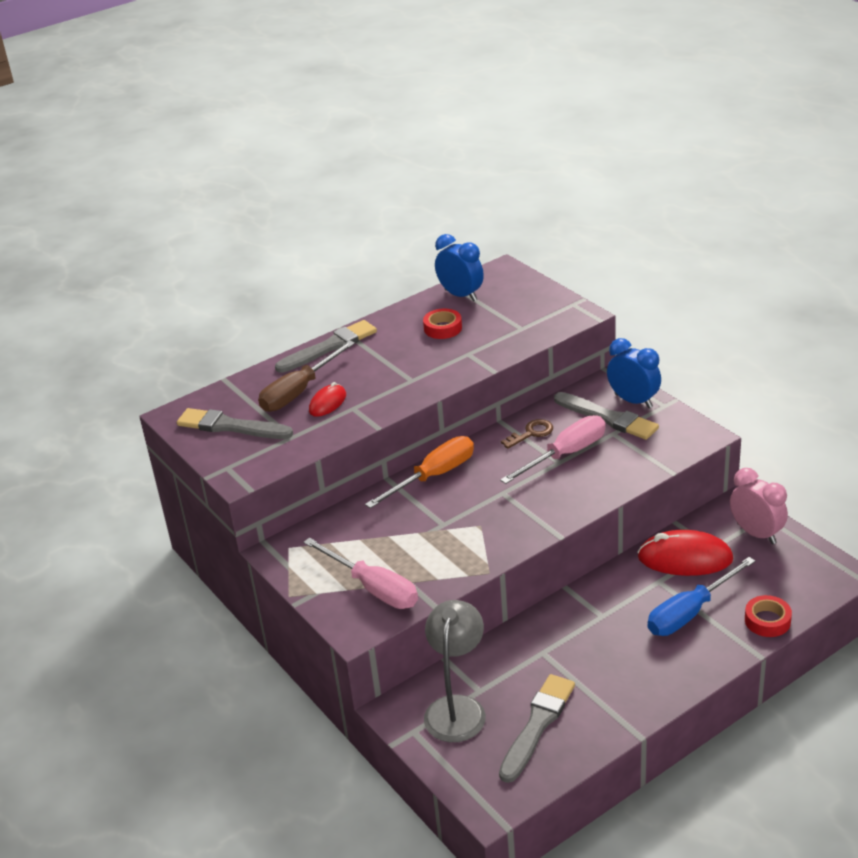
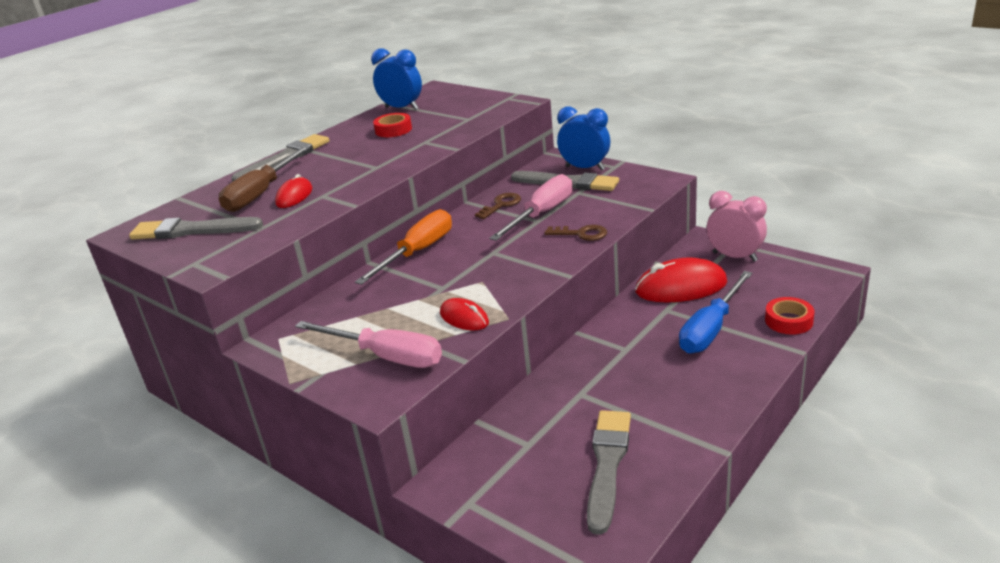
camera: 15 degrees left, 5 degrees down
grey lamp [424,600,486,742] -> none
none -> red mouse [440,298,489,330]
none -> brown key [545,225,607,241]

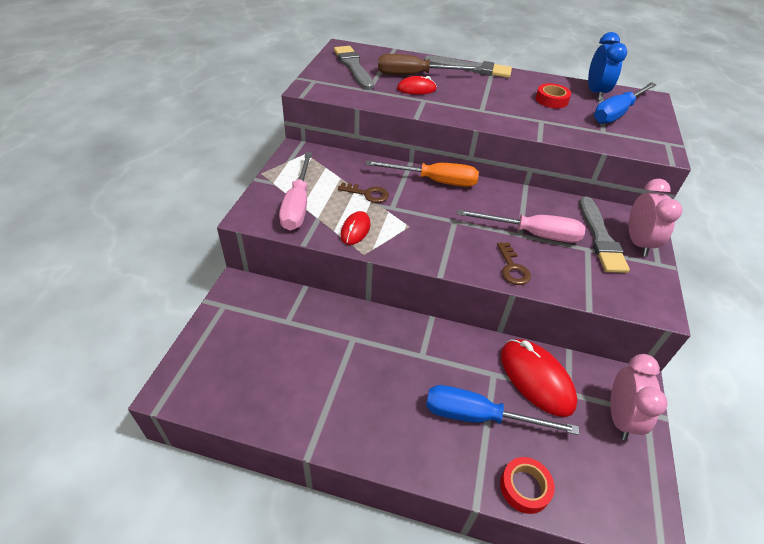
camera: 60 degrees right, 15 degrees up
brown key [475,193,521,219] -> brown key moved to [338,182,389,203]
blue clock [557,107,610,170] -> pink clock [629,179,682,257]
grey brush [587,410,631,535] -> none
none -> blue screwdriver [594,82,657,124]

